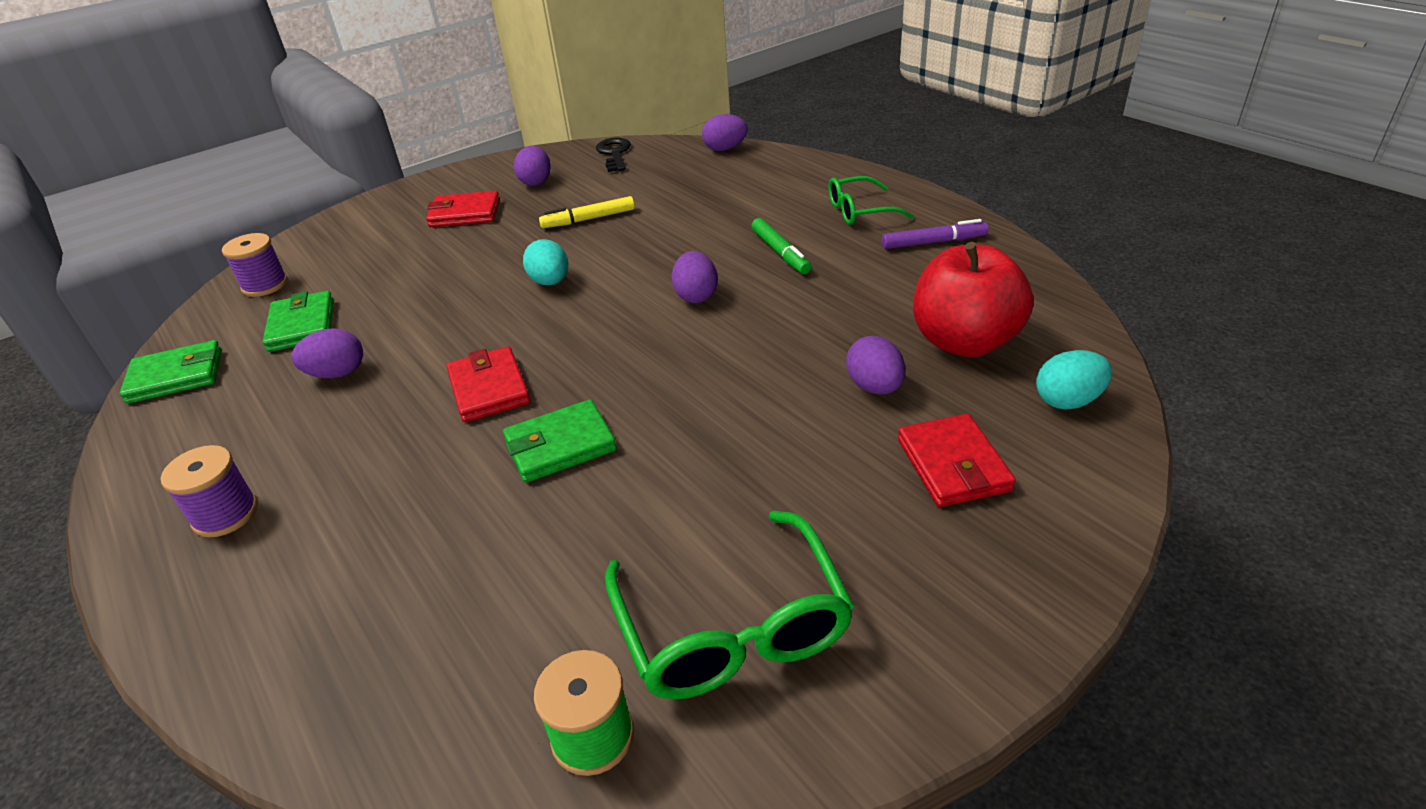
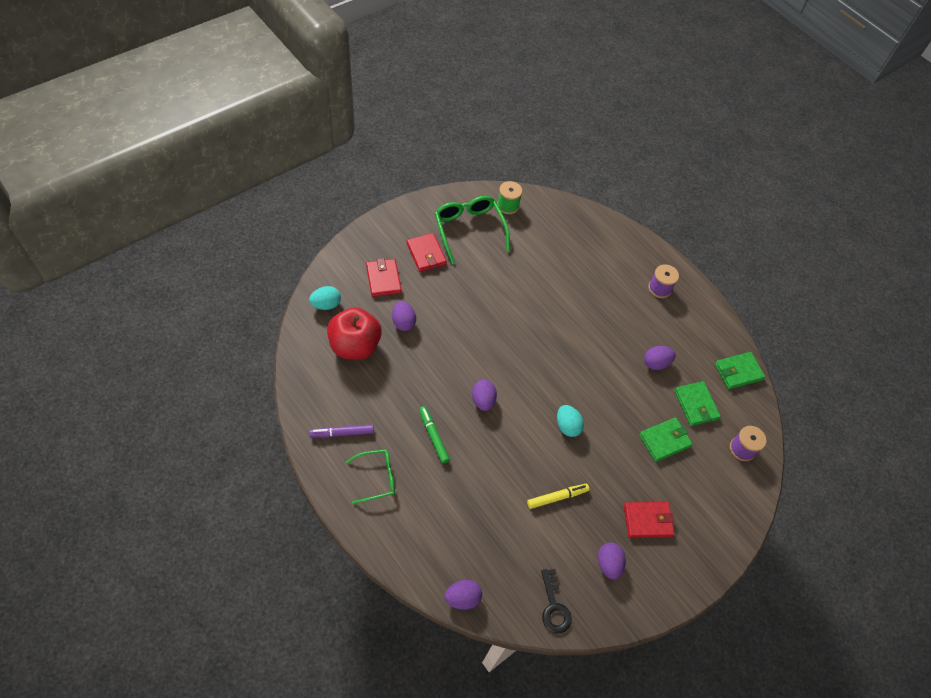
camera: 170 degrees right, 20 degrees up
red wallet [447,346,530,422] -> red wallet moved to [407,233,447,272]
green wallet [503,399,617,483] -> green wallet moved to [639,417,693,462]

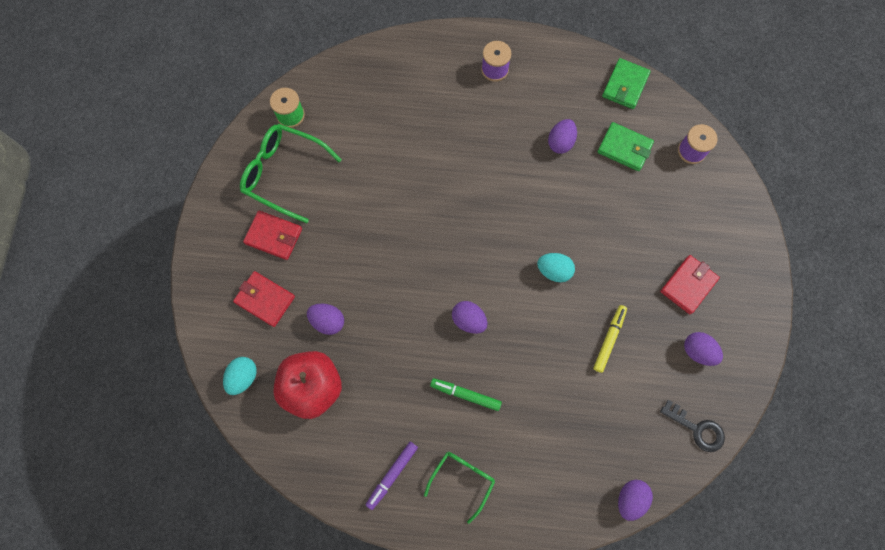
camera: 40 degrees left, 15 degrees up
green wallet [639,417,693,462] -> none

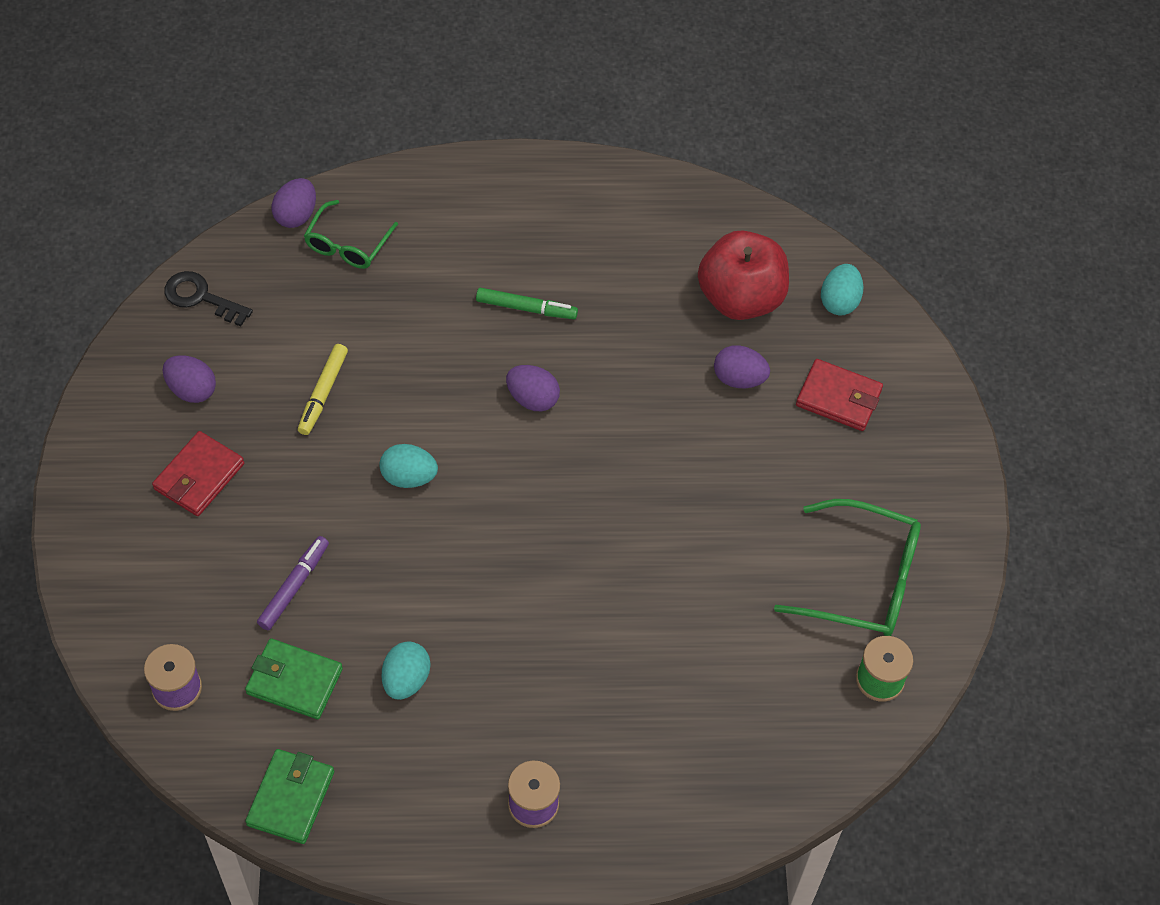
camera: 170 degrees right, 15 degrees down
red wallet [243,211,302,260] -> none
purple marker [366,442,418,510] -> purple marker moved to [257,536,329,630]
green glasses [424,452,495,524] -> green glasses moved to [304,200,398,269]
purple egg [548,119,577,154] -> turquoise egg [382,641,430,700]

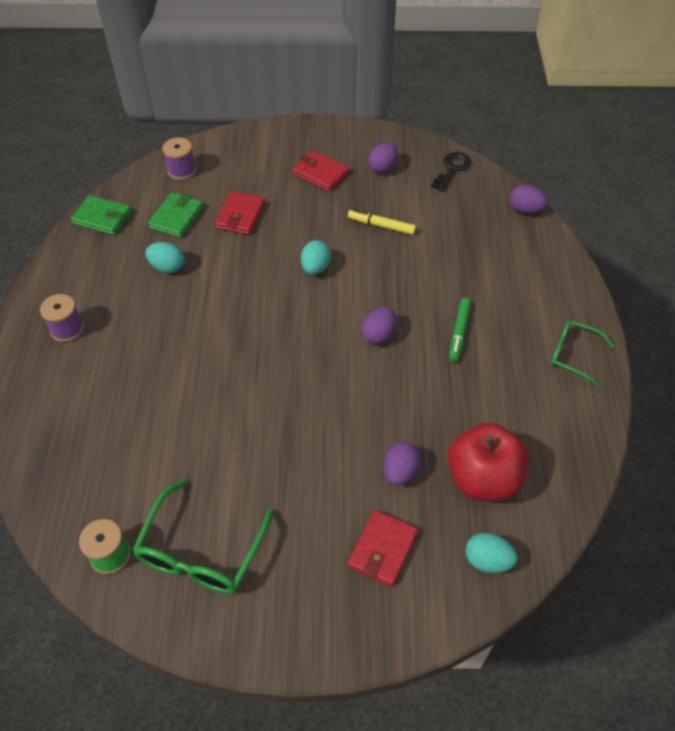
camera: 95 degrees right, 5 degrees down
purple marker [257,536,329,630] -> red wallet [215,191,265,235]
green glasses [304,200,398,269] -> green glasses moved to [551,320,615,387]

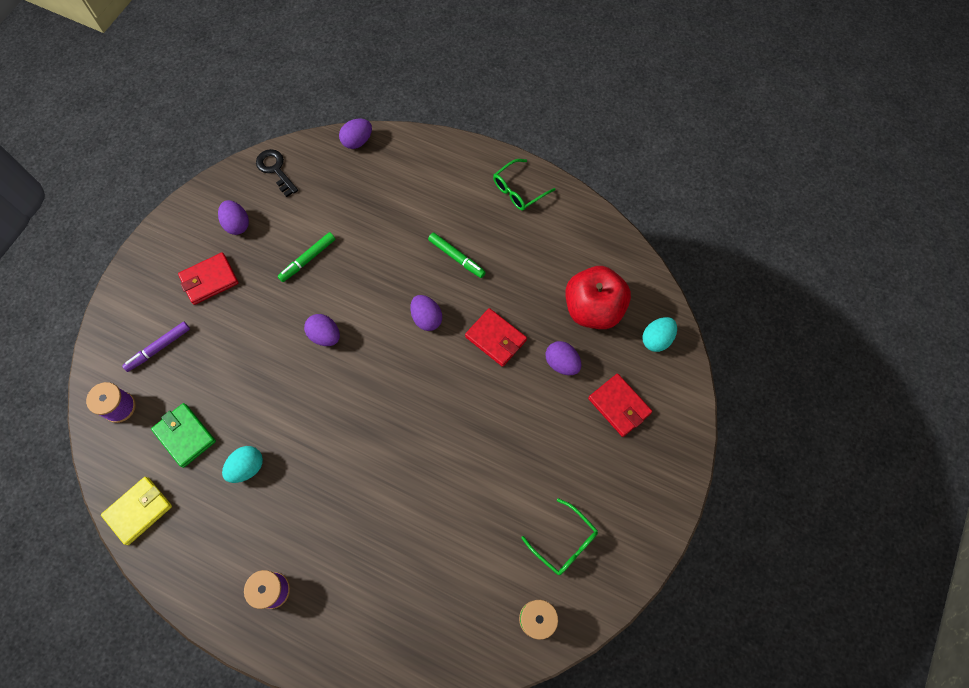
camera: 65 degrees left, 15 degrees up
green wallet [71,195,132,235] -> yellow wallet [101,477,172,545]
green glasses [132,479,274,594] -> green glasses [521,498,598,575], size x0.62
red wallet [215,191,265,235] -> red wallet moved to [465,308,527,367]
turquoise egg [301,240,331,275] -> purple egg [304,314,340,346]
yellow marker [348,209,416,235] -> green marker [278,232,335,282]
none -> purple marker [122,322,190,372]

